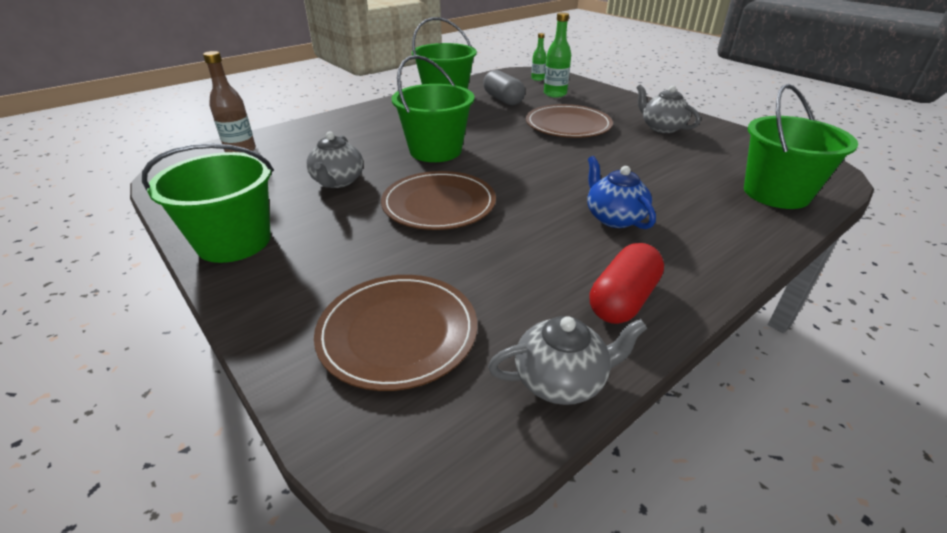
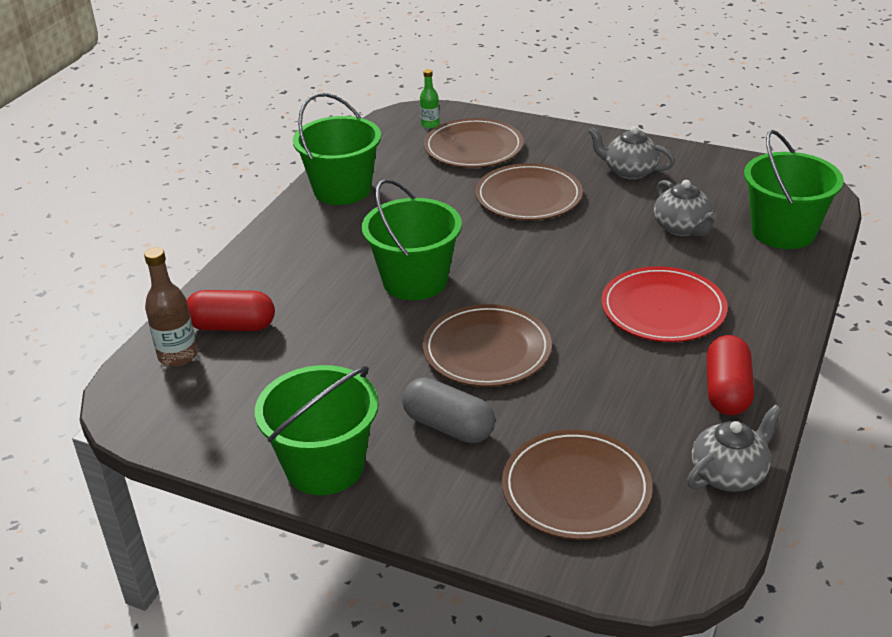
camera: 25 degrees left, 0 degrees up
grey teapot [306,132,364,188] -> grey teapot moved to [654,180,717,236]
grey capsule [483,70,525,105] -> grey capsule moved to [402,377,495,443]
green bottle [544,12,571,98] -> brown plate [424,118,524,168]
blue teapot [587,156,656,229] -> red plate [601,266,728,342]
none -> red capsule [187,290,275,331]

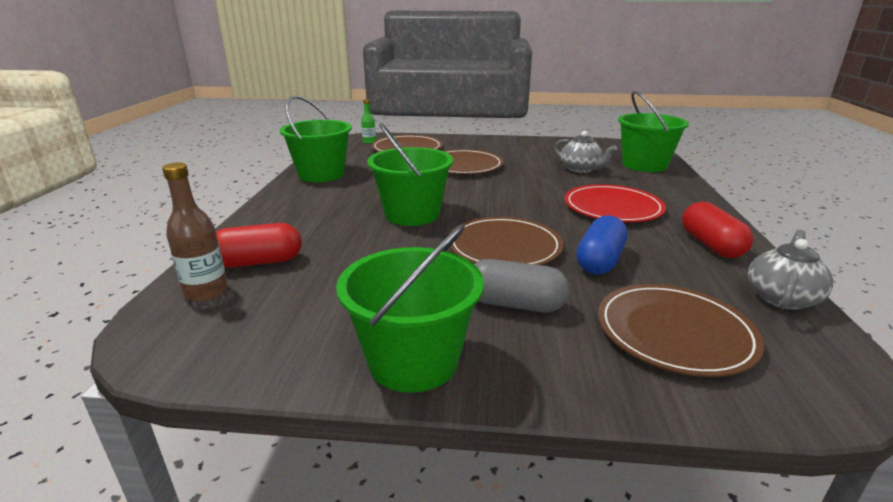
camera: 20 degrees left, 10 degrees down
grey teapot [588,126,675,180] -> none
none -> blue capsule [576,215,628,275]

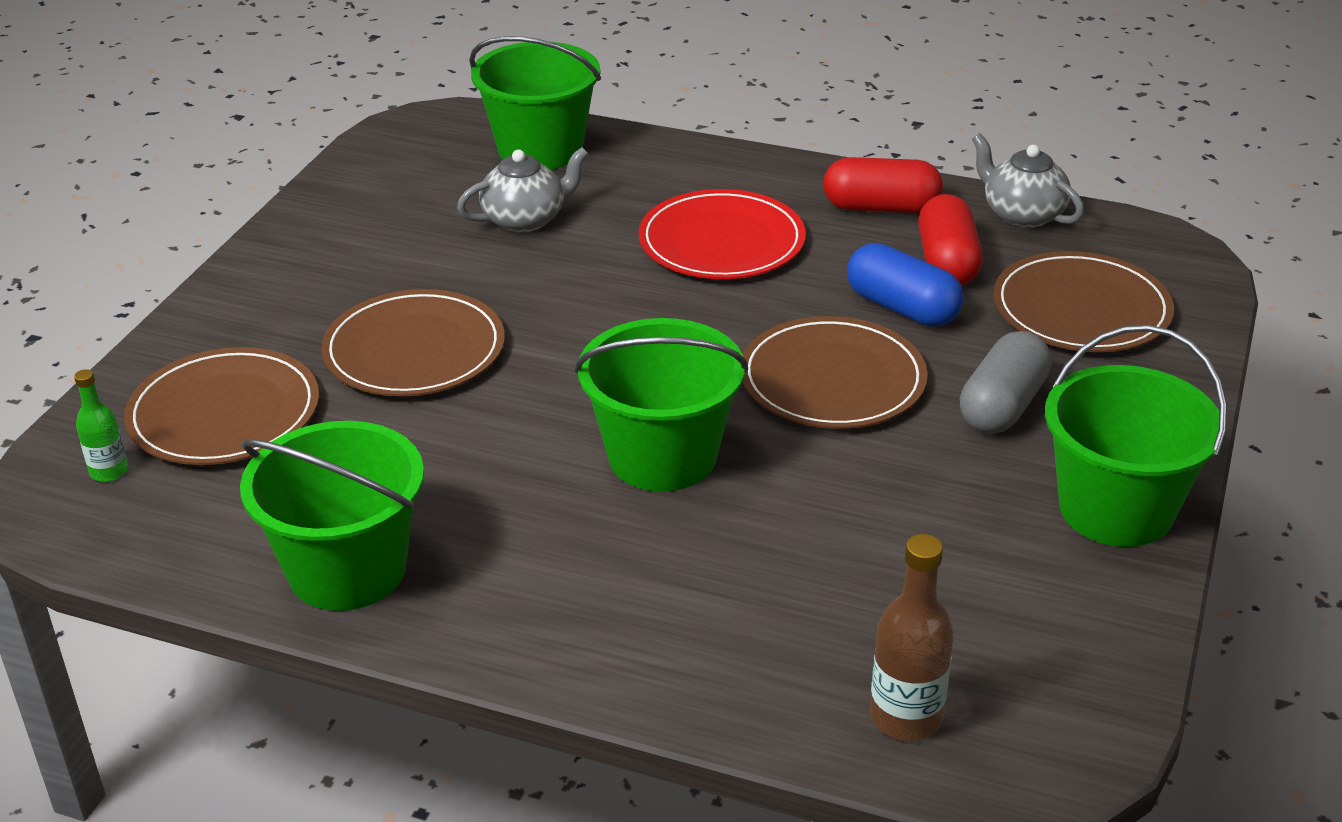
camera: 75 degrees left, 10 degrees up
red capsule [216,223,302,268] -> red capsule moved to [918,194,983,286]

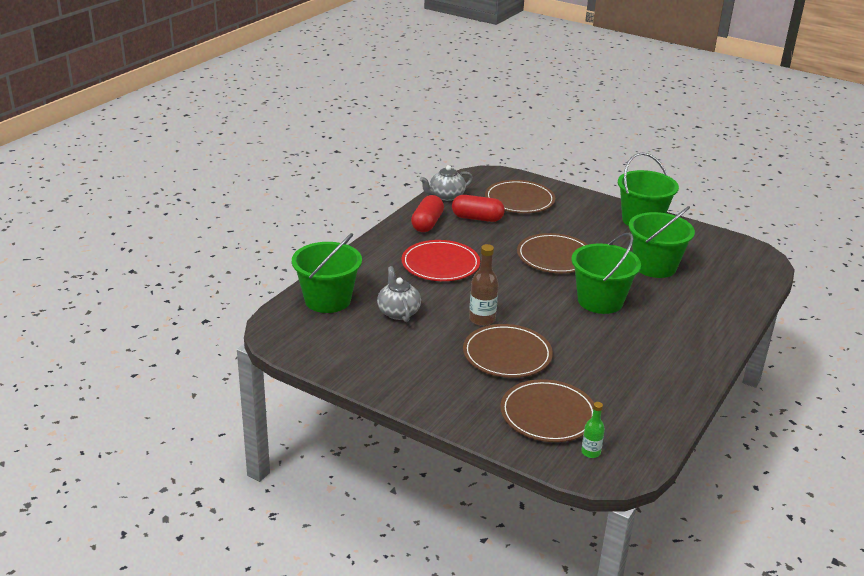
camera: 80 degrees left, 5 degrees down
green bucket [240,421,424,611] -> green bucket moved to [629,206,695,278]
blue capsule [847,243,964,327] -> none
brown bottle [870,534,954,741] -> brown bottle moved to [469,244,499,326]
grey capsule [959,331,1051,434] -> none

